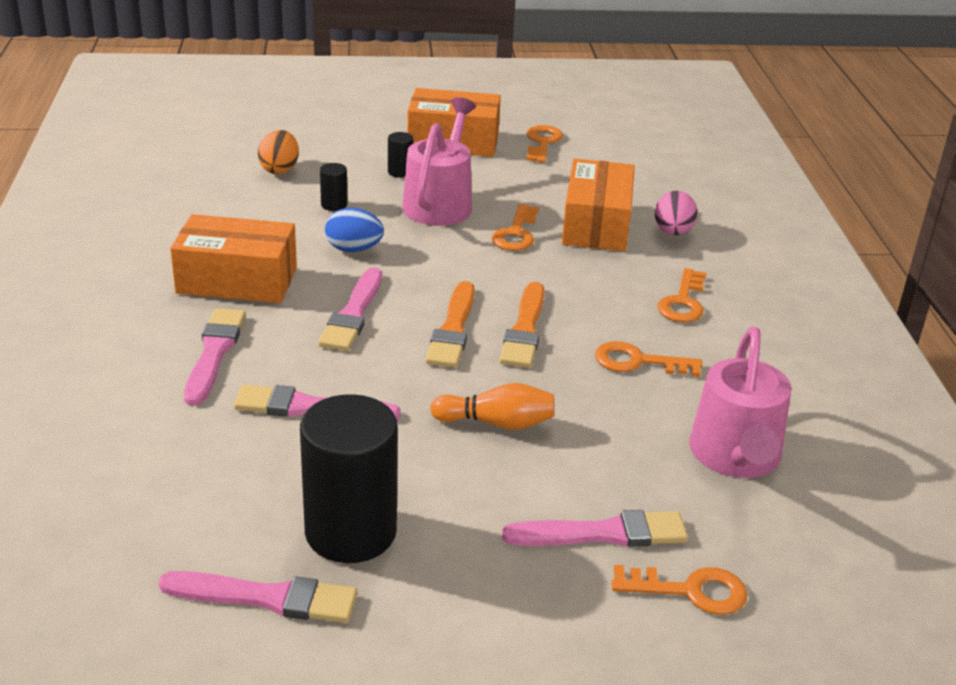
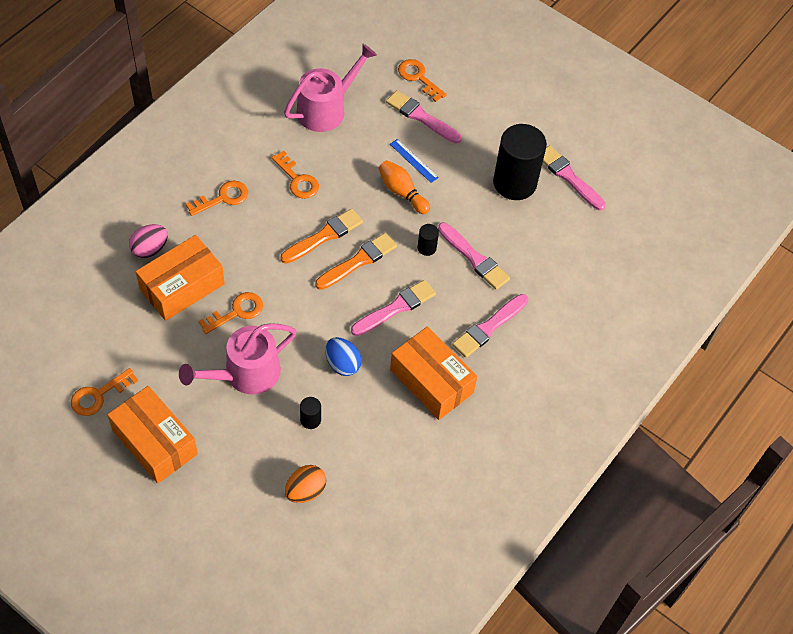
camera: 140 degrees left, 25 degrees up
black cylinder [388,132,413,178] -> black cylinder moved to [418,224,439,256]
none -> blue ruler [390,139,439,183]

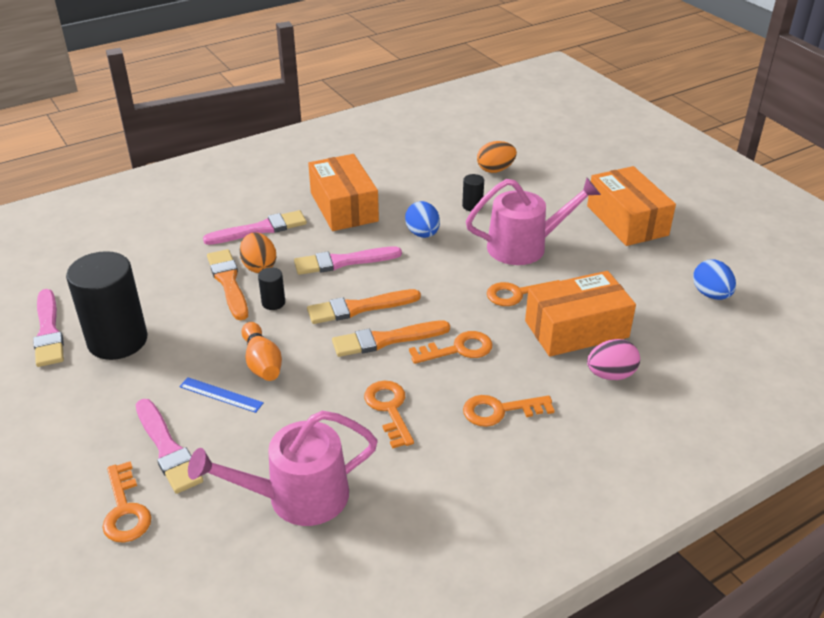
camera: 155 degrees left, 20 degrees down
orange key [71,368,138,416] -> orange key moved to [409,331,493,364]
blue ruler [390,139,439,183] -> blue ruler turned 45 degrees counterclockwise [179,377,264,413]
pink brush [438,223,510,290] -> orange brush [207,249,248,320]
none -> orange egg [240,232,276,273]
none -> blue egg [693,260,736,300]

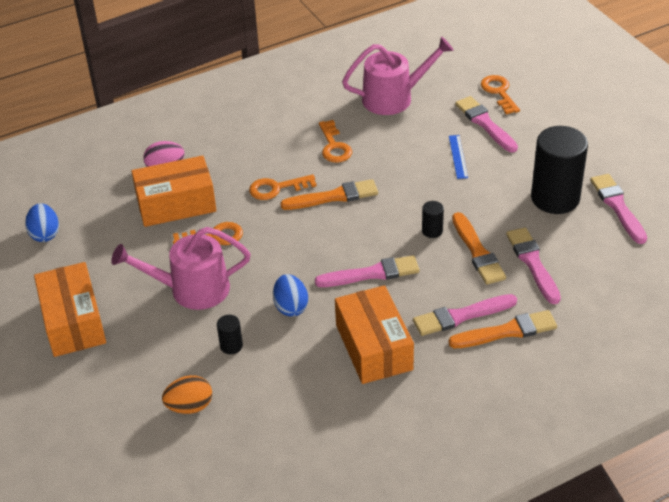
camera: 175 degrees left, 5 degrees up
blue ruler [179,377,264,413] -> blue ruler turned 60 degrees clockwise [449,135,468,179]
orange egg [240,232,276,273] -> none
orange bowling pin [241,322,282,381] -> none
orange brush [307,289,421,324] -> orange brush moved to [448,310,557,348]
orange key [463,395,555,427] -> none
none -> pink brush [506,227,561,304]

